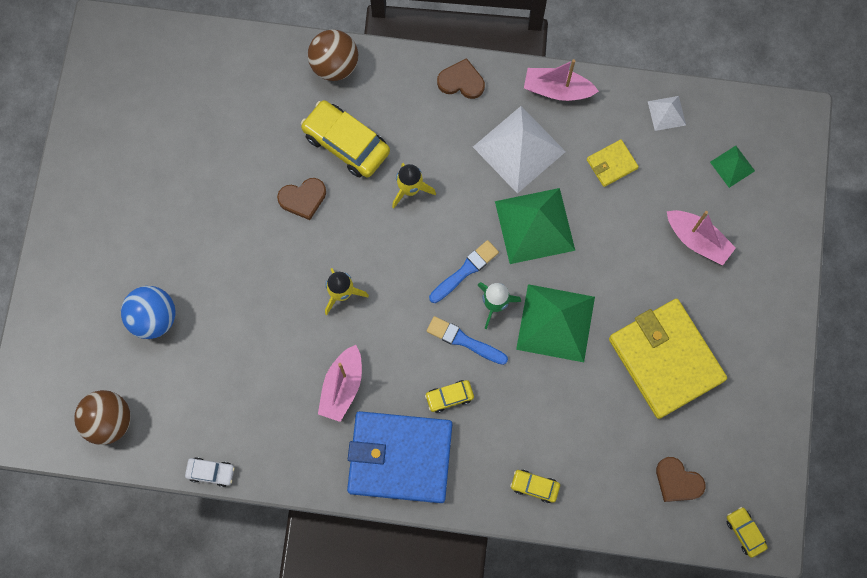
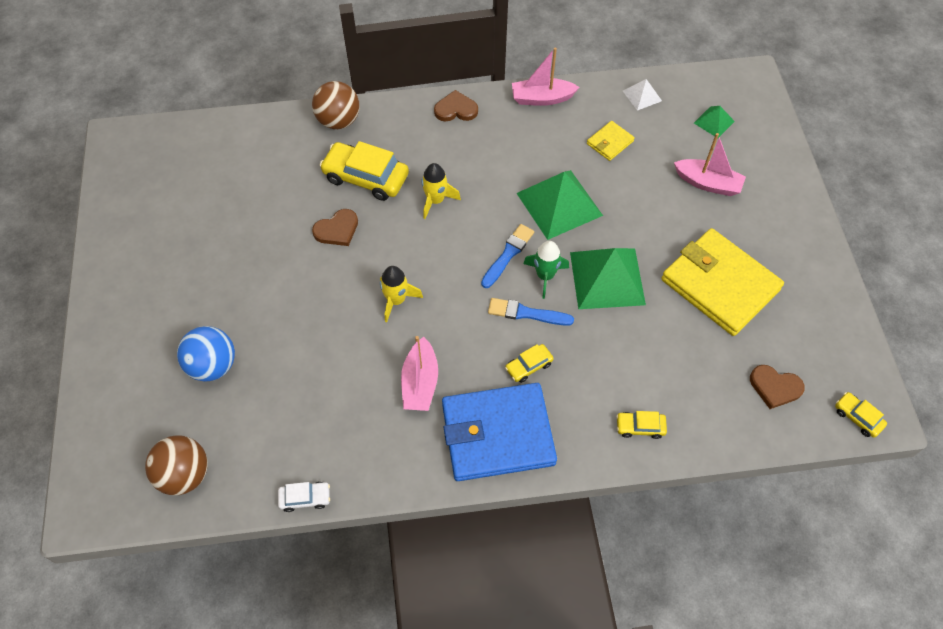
camera: 15 degrees left, 15 degrees down
white pyramid [473,106,566,194] -> none

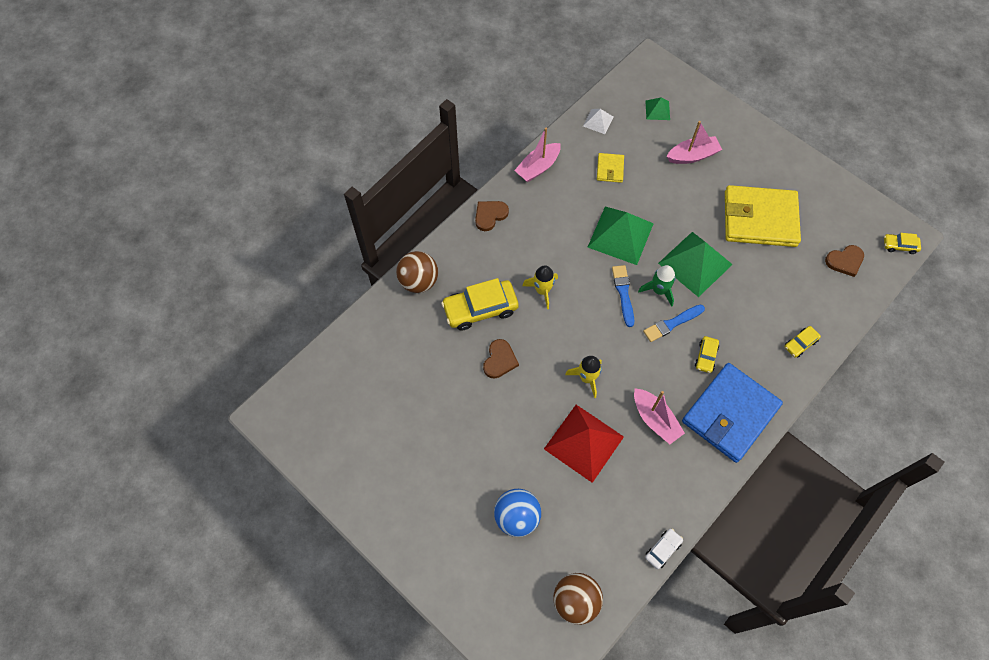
camera: 40 degrees left, 5 degrees up
none -> red pyramid [544,405,624,483]

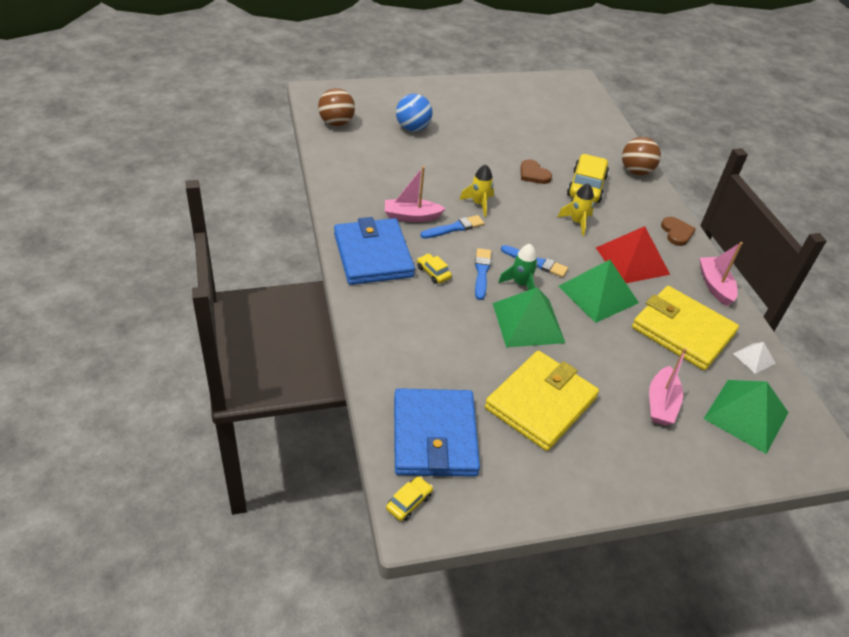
camera: 120 degrees right, 20 degrees down
red pyramid [544,405,624,483] -> red pyramid moved to [596,226,670,283]
yellow wallet [597,153,624,183] -> yellow wallet [632,286,739,370], size x2.25
green pyramid [645,97,670,120] -> green pyramid [704,380,789,454], size x2.04
white car [645,528,683,569] -> none
yellow car [784,326,821,358] -> none
brown heart [825,245,864,277] -> blue wallet [394,388,480,477]
none -> blue brush [421,215,484,239]

